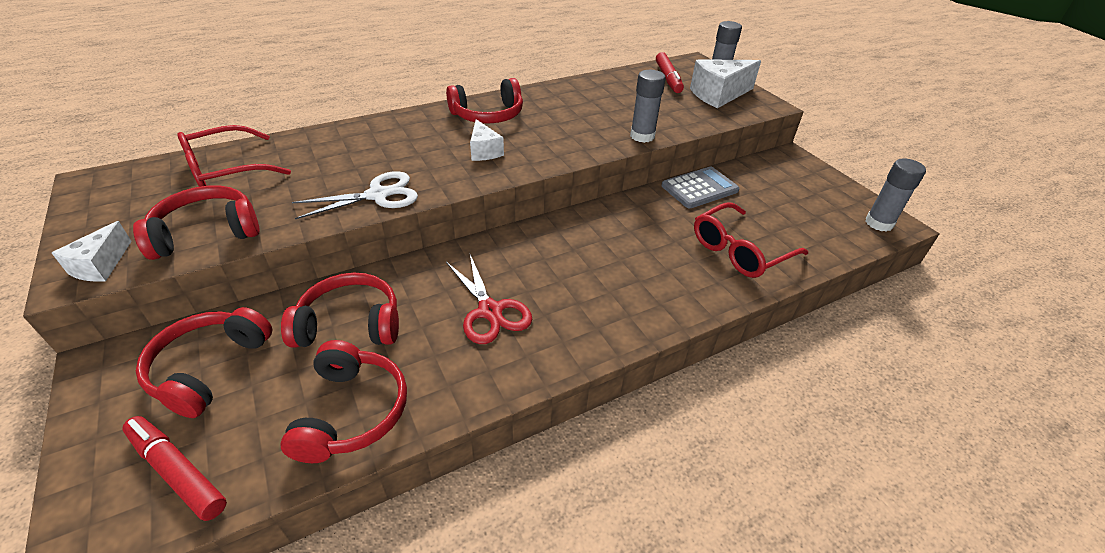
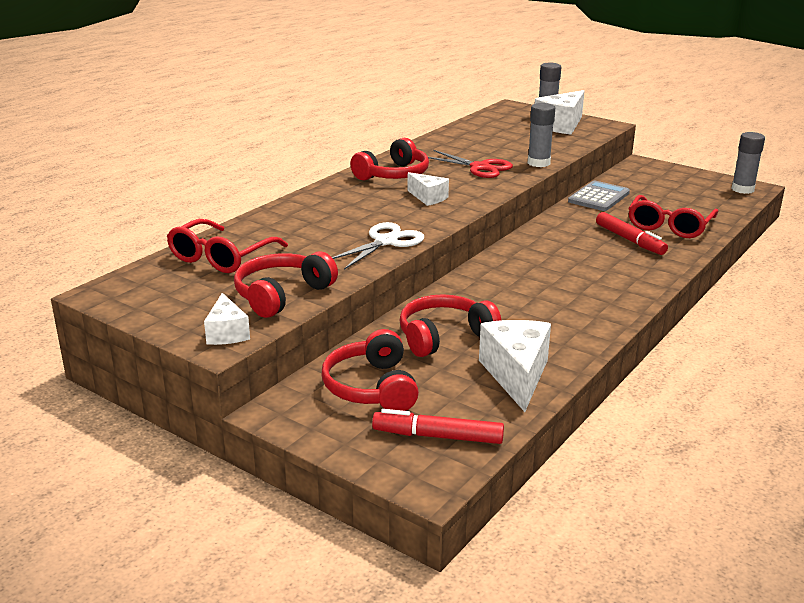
camera: 25 degrees left, 15 degrees down
red headphones [281,340,407,463] -> white cheese [479,320,551,412]
red scissors [446,255,532,344] -> red scissors moved to [428,150,513,178]
red marker [656,52,684,93] -> red marker moved to [596,212,668,255]

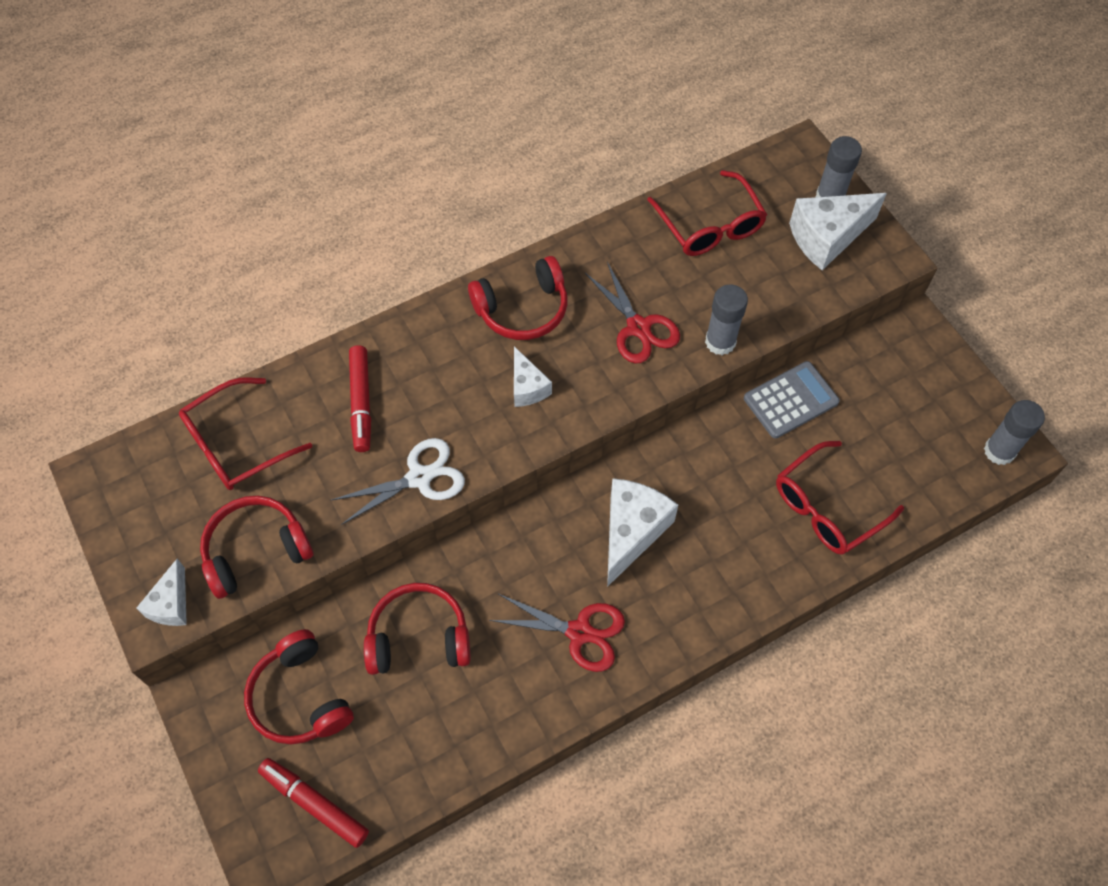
camera: 25 degrees right, 35 degrees up
red headphones [321,329,419,411] -> red headphones turned 45 degrees counterclockwise [244,629,354,745]
white cheese [479,320,551,412] -> white cheese moved to [607,478,678,587]
red marker [596,212,668,255] -> red marker moved to [349,345,371,452]
none -> red scissors [489,594,625,672]
none -> red glasses [647,170,767,256]

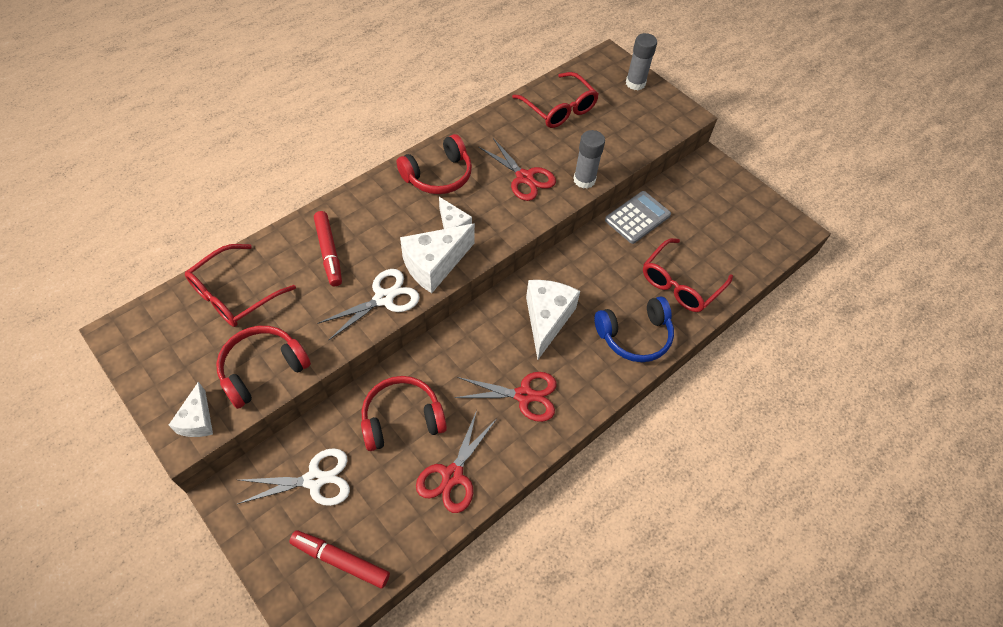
camera: 15 degrees left, 5 degrees down
red headphones [244,629,354,745] -> white scissors [237,448,350,506]
white cheese [789,193,887,270] -> white cheese moved to [400,223,475,293]
grey glue stick [984,400,1045,465] -> none
none -> red scissors [416,410,496,513]
none -> blue headphones [594,297,674,362]

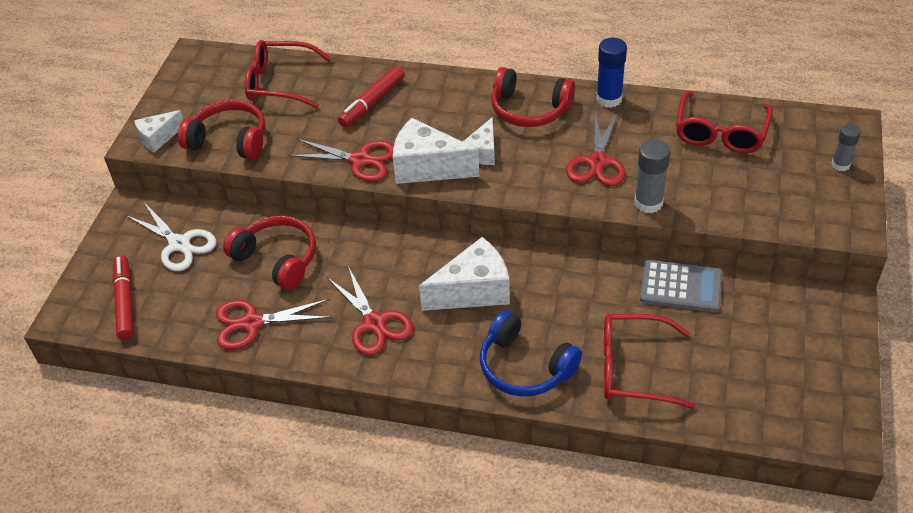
camera: 60 degrees right, 10 degrees down
white scissors [317,269,420,340] -> red scissors [288,139,394,182]
grey glue stick [626,33,657,90] -> grey glue stick [832,124,861,171], size x0.65
none -> blue glue stick [596,38,627,108]

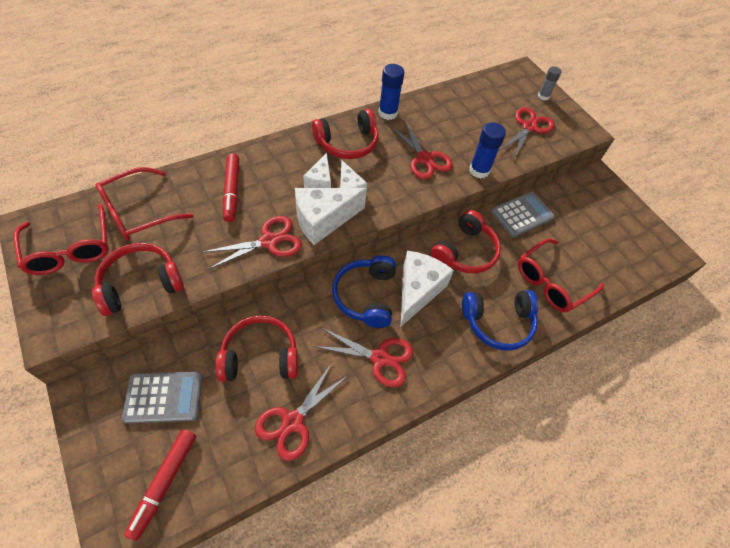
camera: 50 degrees left, 10 degrees up
red marker [113,255,134,340] -> red marker turned 105 degrees counterclockwise [124,429,196,541]
white scissors [126,204,216,271] -> grey calculator [122,371,203,423]
white cheese [134,110,184,153] -> white cheese moved to [303,153,331,188]
grey glue stick [634,140,670,213] -> blue glue stick [469,122,506,179]
red glasses [676,92,773,154] -> red glasses moved to [14,204,109,275]
none -> blue headphones [332,256,396,328]
none -> red headphones [431,210,501,273]
none -> red scissors [499,107,555,159]

